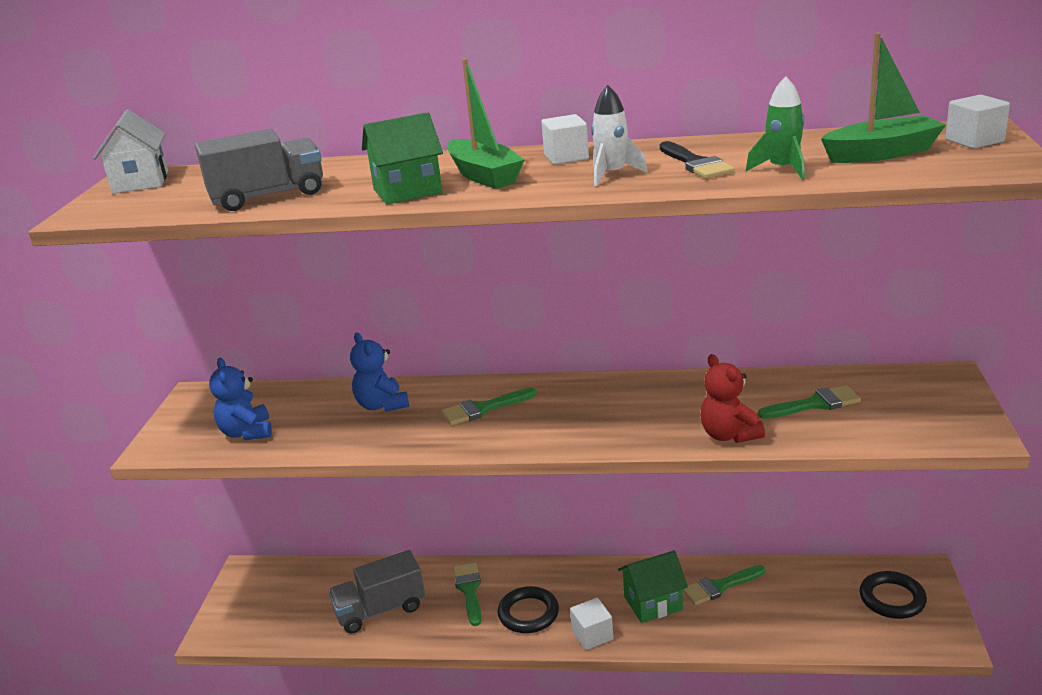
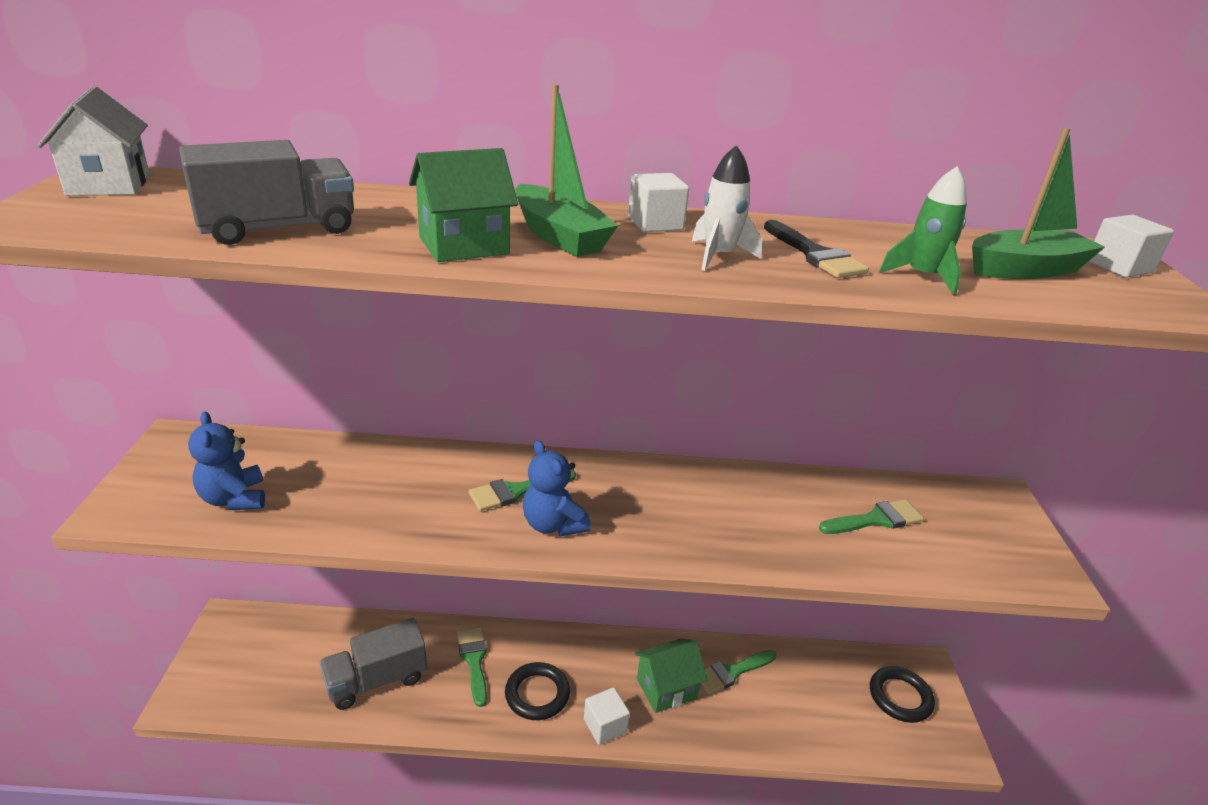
camera: 10 degrees left, 5 degrees up
blue teddy bear [350,333,409,412] -> blue teddy bear moved to [523,440,591,536]
red teddy bear [700,354,765,443] -> none

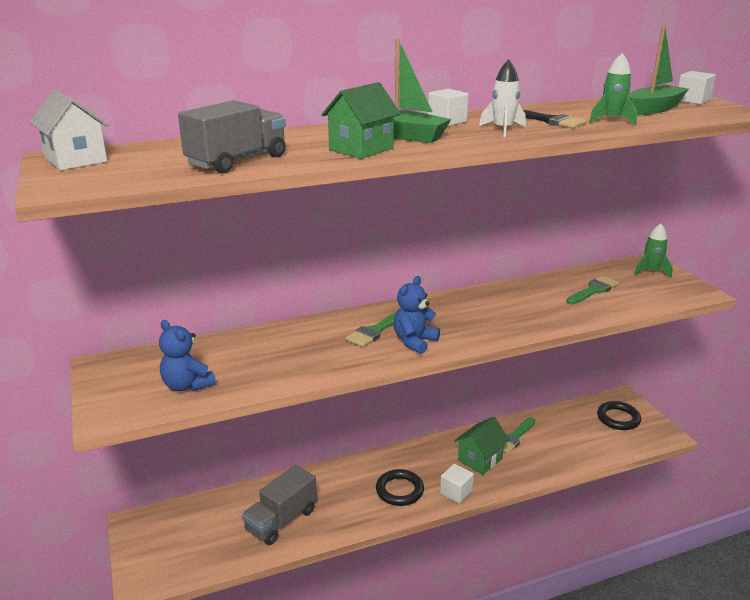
camera: 20 degrees left, 5 degrees down
green brush [457,627,487,707] -> none
blue teddy bear [523,440,591,536] -> blue teddy bear turned 90 degrees clockwise [394,276,440,354]
none -> green rocket [634,223,673,278]

